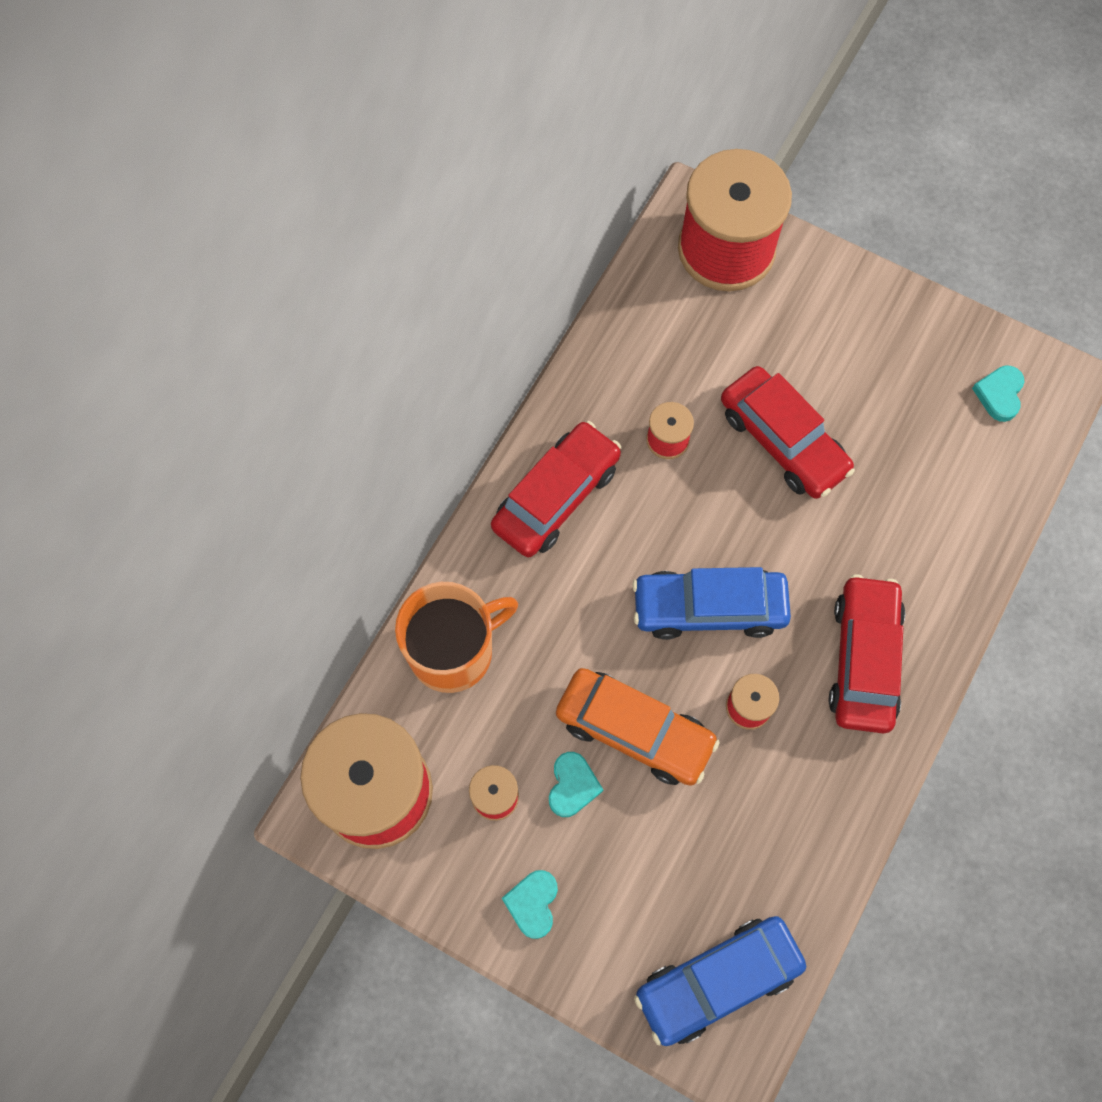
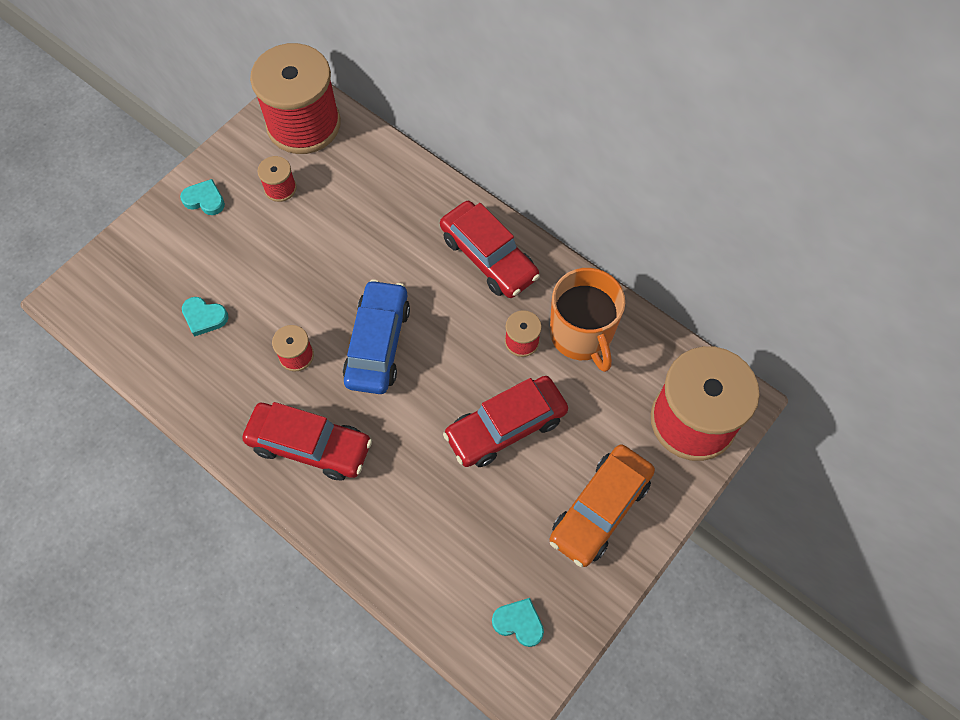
camera: 100 degrees right, 5 degrees down
orange mug [395,582,518,693] -> orange mug moved to [550,268,625,372]
turquoise heart [549,752,603,817] -> turquoise heart moved to [182,297,229,336]
orange car [556,668,720,786] -> orange car moved to [550,445,655,567]
blue car [634,916,806,1046] -> none

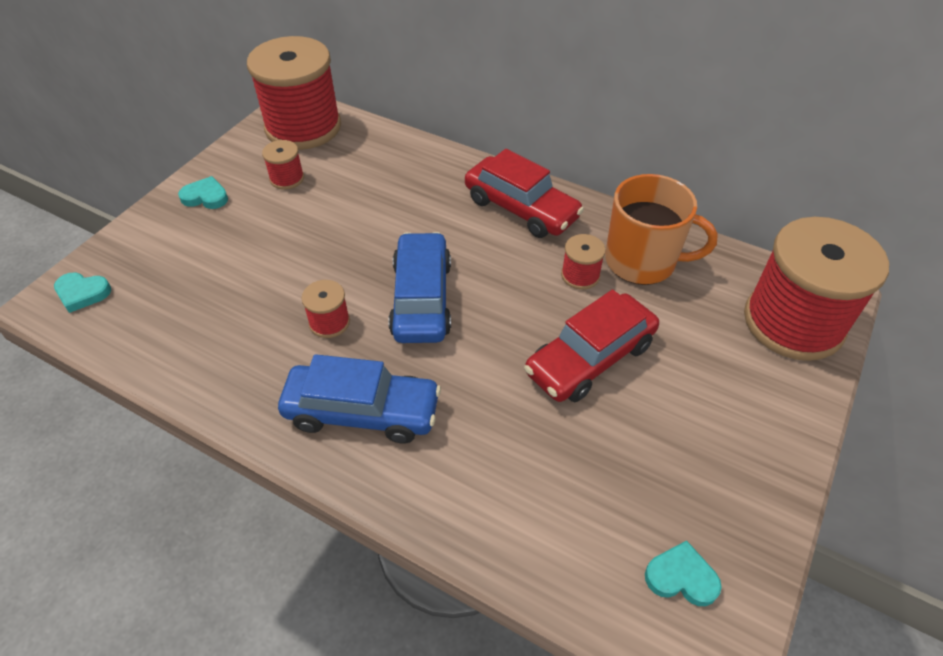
camera: 10 degrees left, 15 degrees down
turquoise heart [182,297,229,336] -> turquoise heart moved to [54,273,111,313]
red car [242,402,372,480] -> blue car [278,354,441,444]
orange mug [550,268,625,372] -> orange mug turned 45 degrees counterclockwise [605,174,718,285]
orange car [550,445,655,567] -> none

